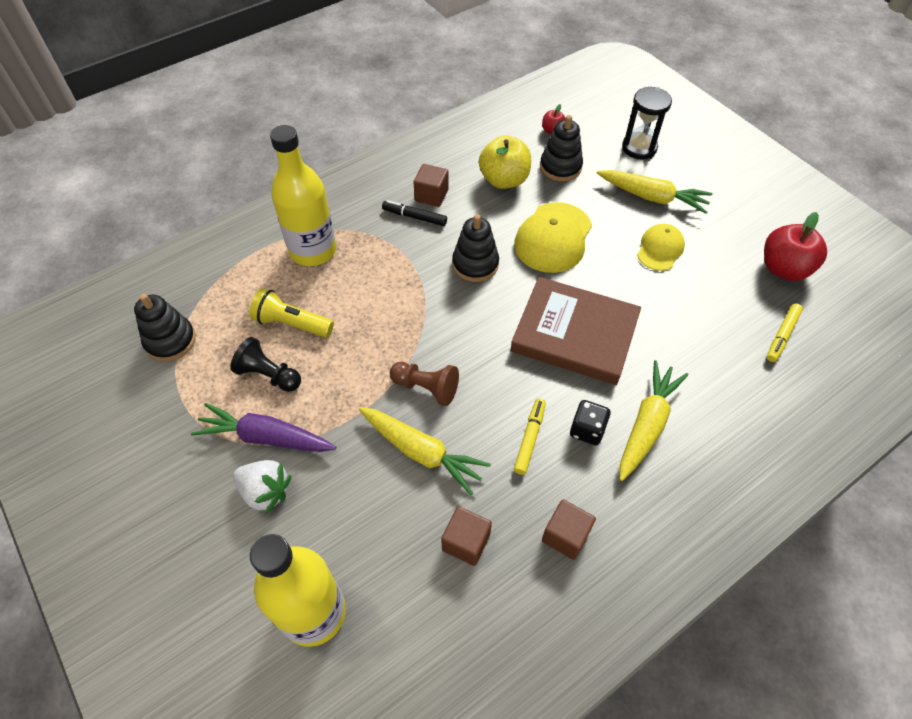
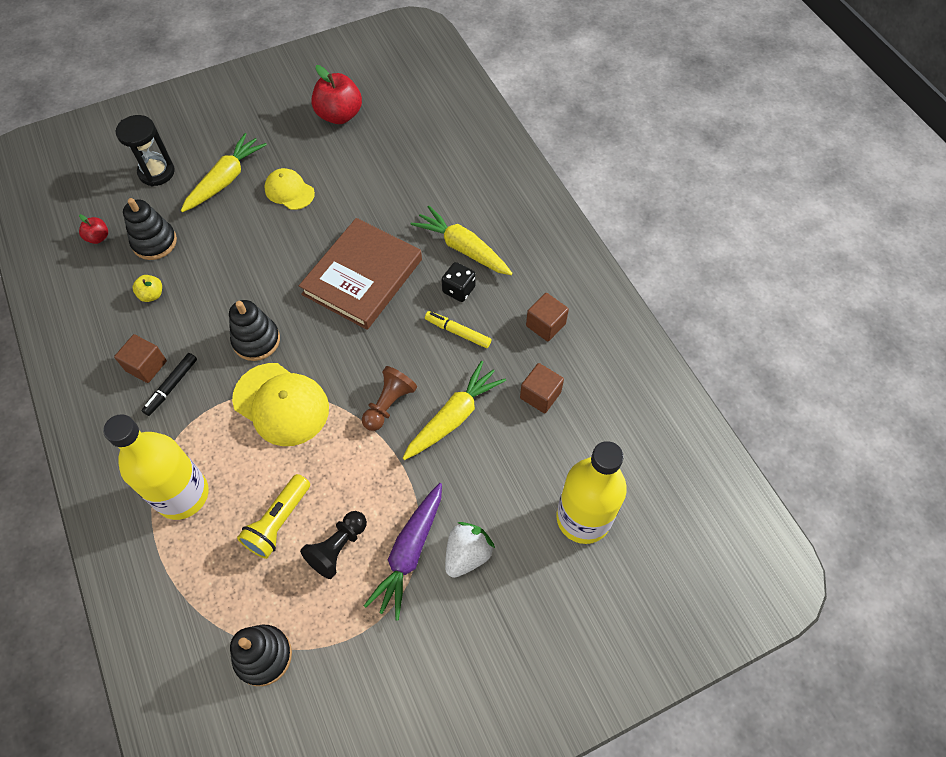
camera: 80 degrees left, 5 degrees up
yellow apple [479,135,531,189] -> yellow apple [133,275,162,302], size x0.50
yellow cap [514,202,592,273] -> yellow cap moved to [232,363,329,446]
yellow marker [767,304,803,362] -> none

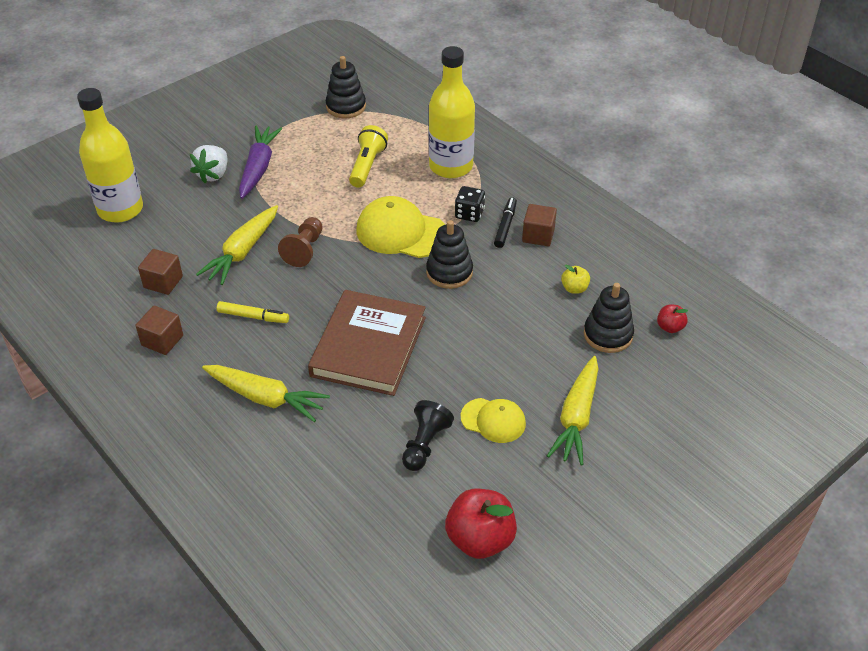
camera: 165 degrees right, 15 degrees down
black hourglass [116,115,175,186] -> none
black pawn [300,511,367,579] -> black pawn moved to [402,400,454,471]
black dice [442,262,476,302] -> black dice moved to [455,186,485,222]

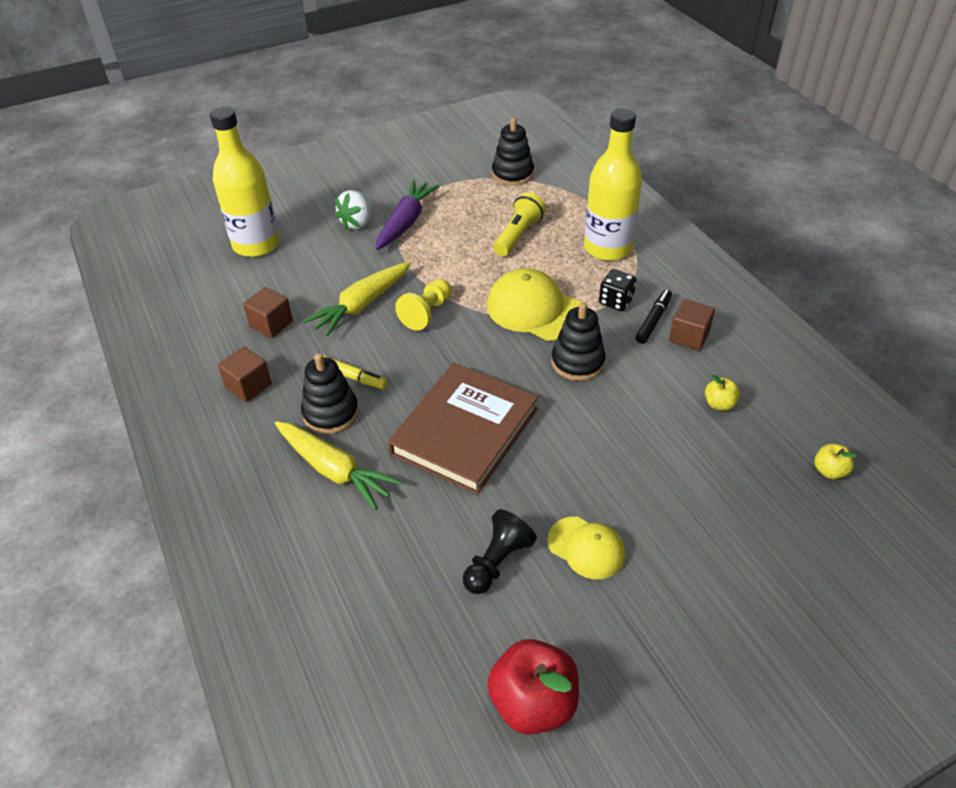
camera: 15 degrees right, 0 degrees up
brown pawn [278,217,323,267] -> yellow pawn [395,279,451,331]
yellow carrot [547,356,598,465] -> none
black stacking toy [584,283,634,353] -> black stacking toy moved to [301,353,359,434]
red apple [657,304,688,333] -> yellow apple [814,444,857,479]

